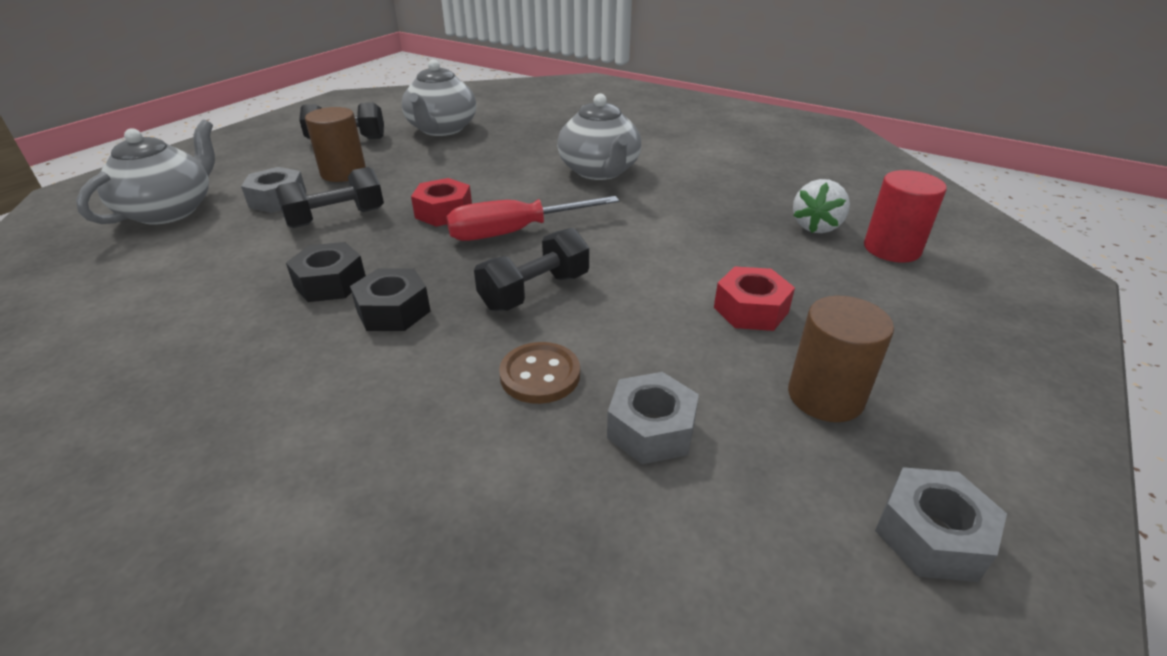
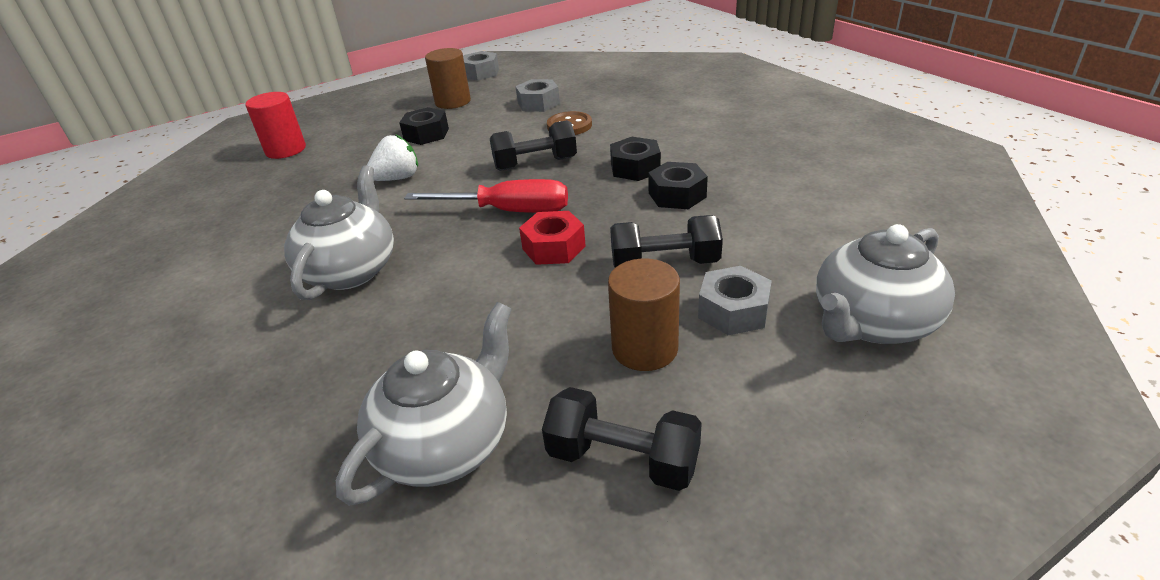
camera: 150 degrees left, 0 degrees up
red nut [714,266,795,331] -> black nut [399,107,449,145]
white strawberry [793,179,850,233] -> white strawberry moved to [367,135,418,181]

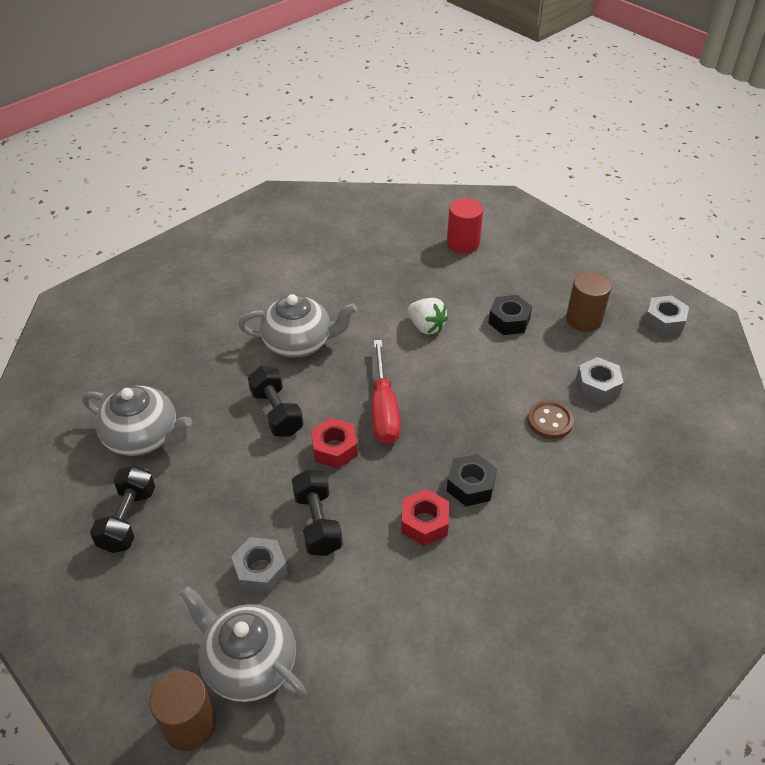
camera: 75 degrees right, 10 degrees up
black dumbbell [490,120,577,171] -> black dumbbell moved to [248,366,304,437]
brown cylinder [608,259,680,371] -> brown cylinder moved to [149,670,216,751]
black nut [648,162,708,209] -> red nut [401,489,449,546]

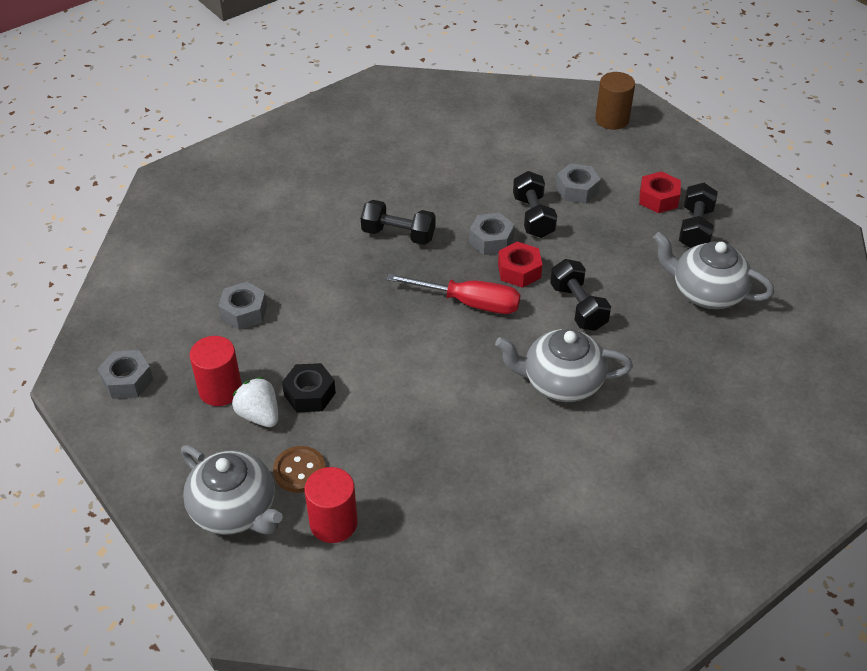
camera: 175 degrees left, 0 degrees up
grey teapot [179,586,307,702] -> grey teapot moved to [181,445,283,535]
red screwdriver [372,340,400,444] -> red screwdriver turned 105 degrees clockwise [386,274,520,314]
red nut [401,489,449,546] -> red nut moved to [639,171,681,213]
white strawberry [408,298,448,334] -> white strawberry moved to [232,377,278,427]
black nut [447,454,497,506] -> black dumbbell [361,200,436,245]
brown button [527,400,574,439] -> brown button moved to [273,446,326,493]
brown cylinder [566,272,612,332] -> red cylinder [189,336,242,406]
none -> grey nut [469,213,515,255]

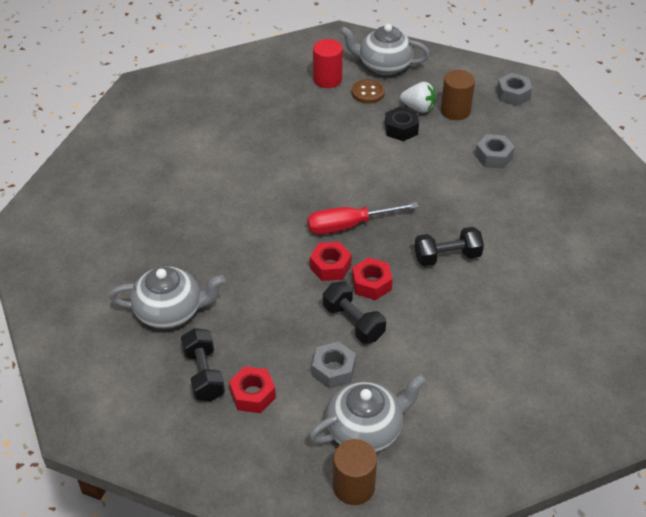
camera: 150 degrees right, 0 degrees up
red cylinder [189,336,242,406] -> brown cylinder [441,70,475,120]
grey nut [469,213,515,255] -> red nut [352,257,393,300]
grey teapot [495,329,633,402] -> grey teapot moved to [309,374,426,452]
black dumbbell [550,259,611,331] -> none

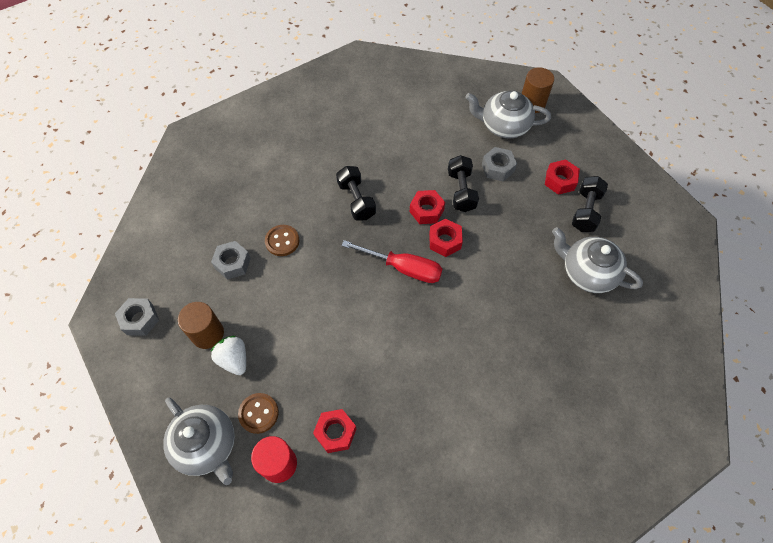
camera: 145 degrees left, 15 degrees up
black nut [385,106,419,141] -> none
black dumbbell [414,227,484,266] -> black dumbbell turned 45 degrees clockwise [336,166,376,220]
none -> brown button [265,225,299,256]
none -> red nut [313,409,356,453]

